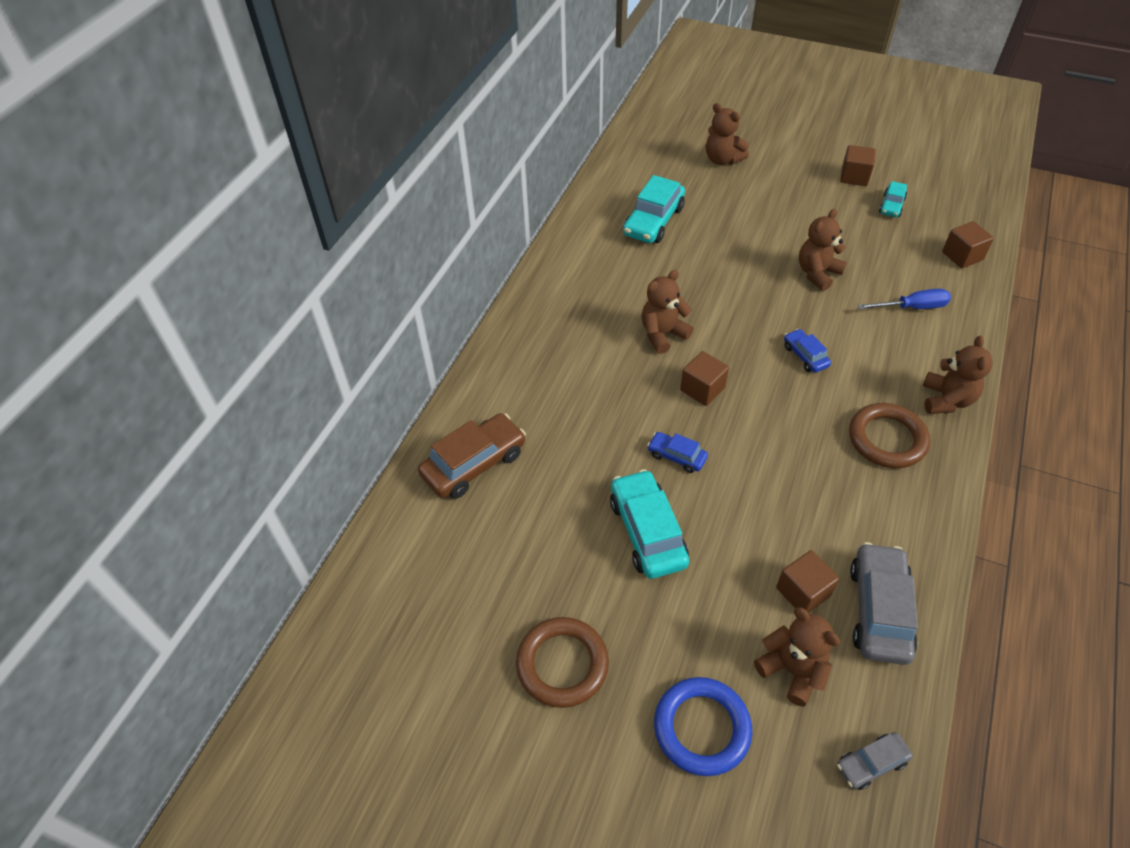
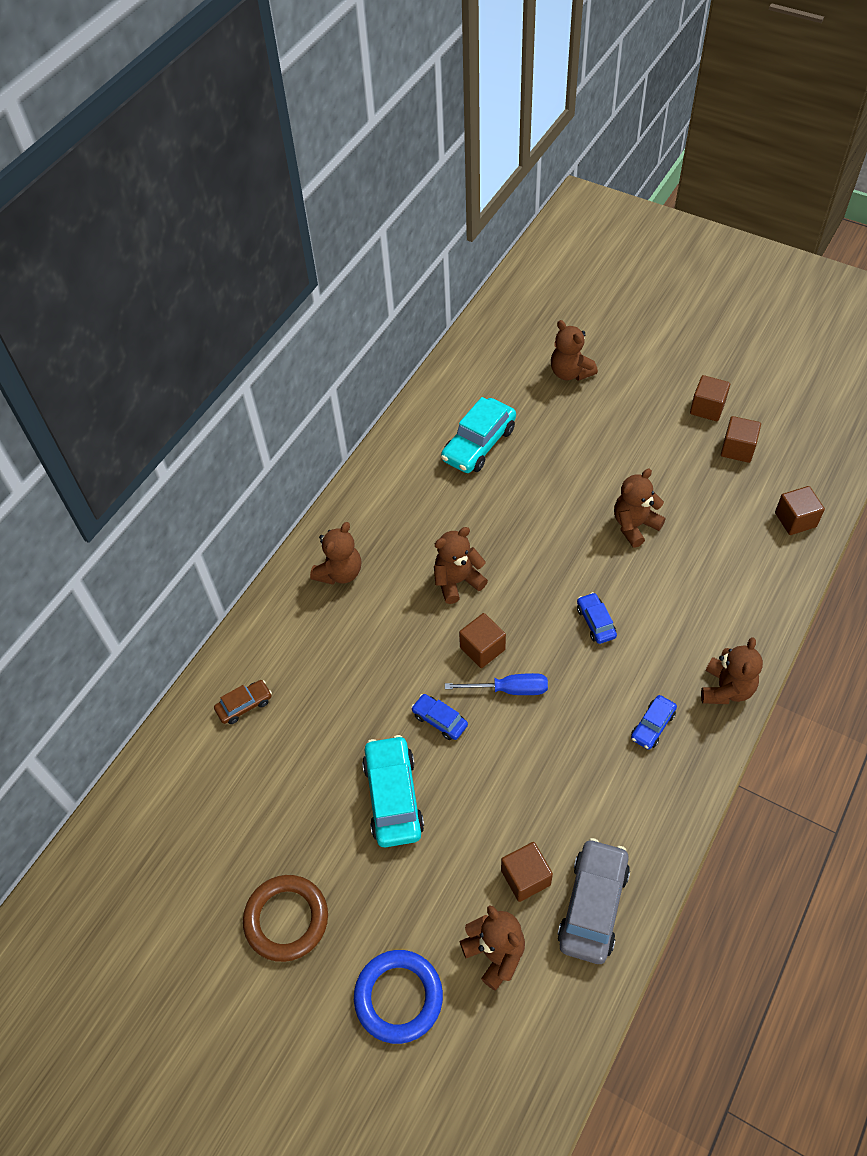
camera: 10 degrees right, 5 degrees up
brown car [418,413,526,499] -> brown car [214,680,272,724], size x0.54
grey car [837,732,913,790] -> none
brown ring [849,403,930,468] -> blue car [631,695,677,750]
blue screwdriver [858,289,951,309] -> blue screwdriver moved to [445,673,548,695]
turquoise car [879,181,907,217] -> brown cube [721,416,761,463]
none -> brown teddy bear [310,522,361,585]

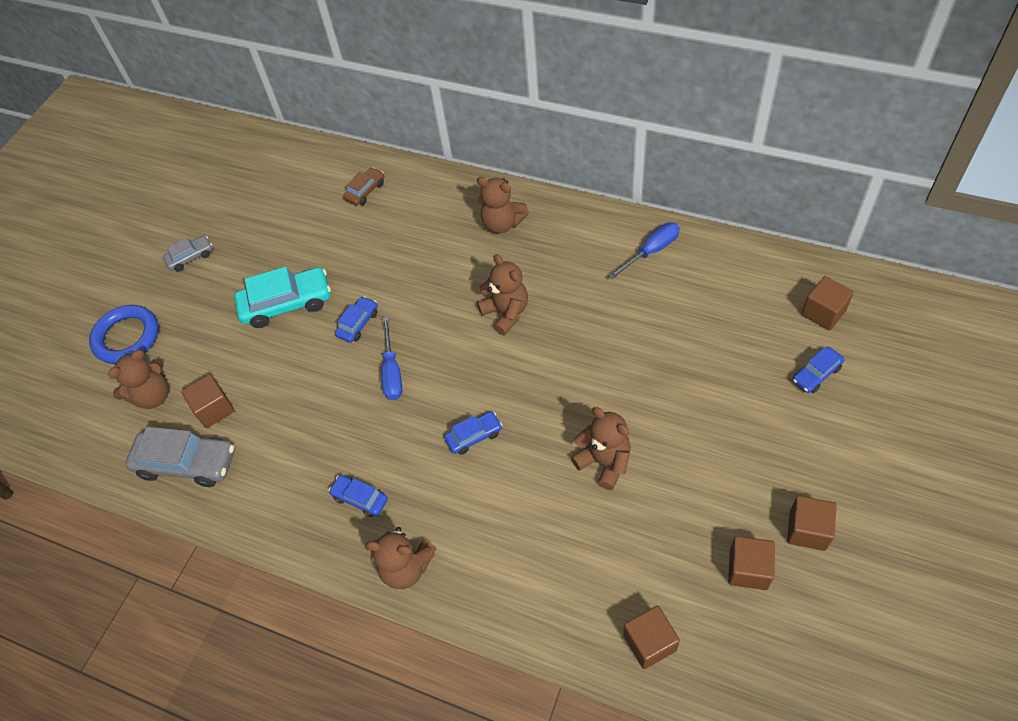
camera: 85 degrees right, 0 degrees up
brown car [214,680,272,724] -> brown car turned 105 degrees counterclockwise [344,167,384,206]
brown ring [243,875,328,962] -> grey car [163,236,213,271]
turquoise car [441,397,516,473] -> none
brown cube [459,613,506,668] -> brown cube moved to [802,276,854,330]
brown teddy bear [551,320,598,381] -> blue car [792,347,844,393]
none -> blue screwdriver [609,222,680,279]

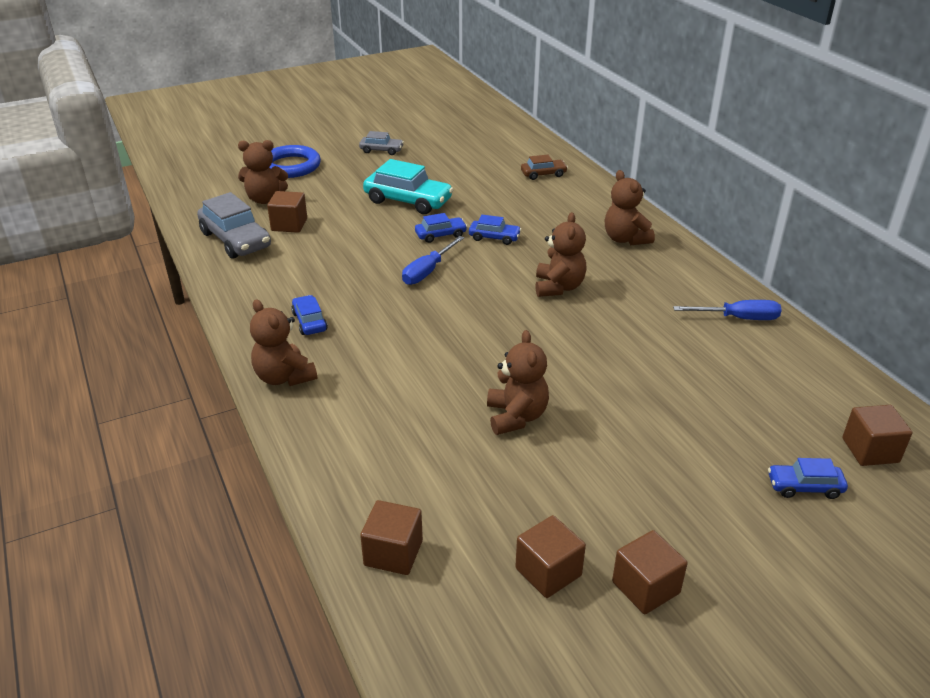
camera: 35 degrees right, 20 degrees down
blue car [444,412,502,455] -> blue car moved to [469,215,521,245]

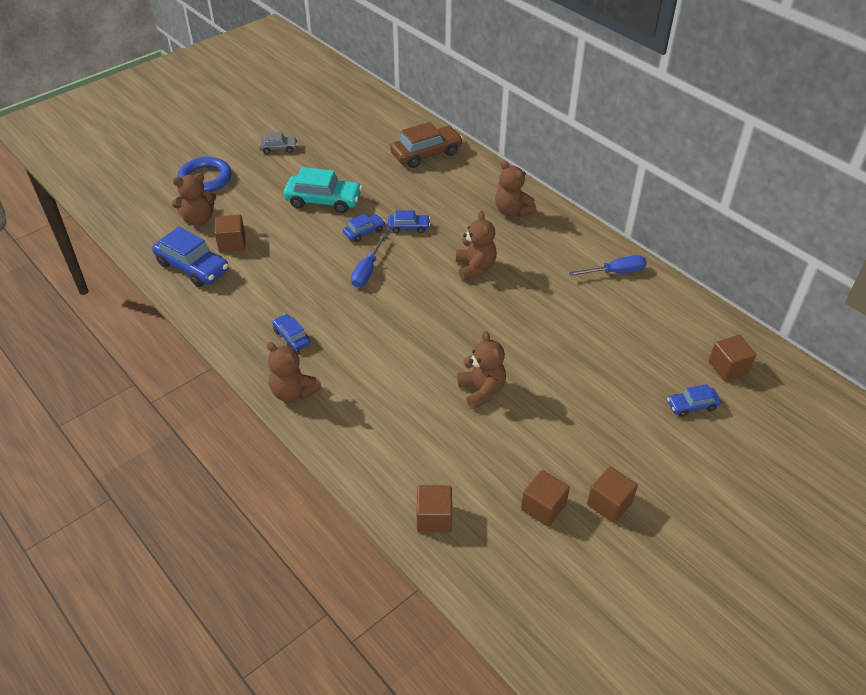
camera: 15 degrees left, 10 degrees up
grey car [197,192,271,259] -> blue car [152,227,229,287]
brown car [521,155,568,180] -> brown car [390,122,463,168], size x1.85

